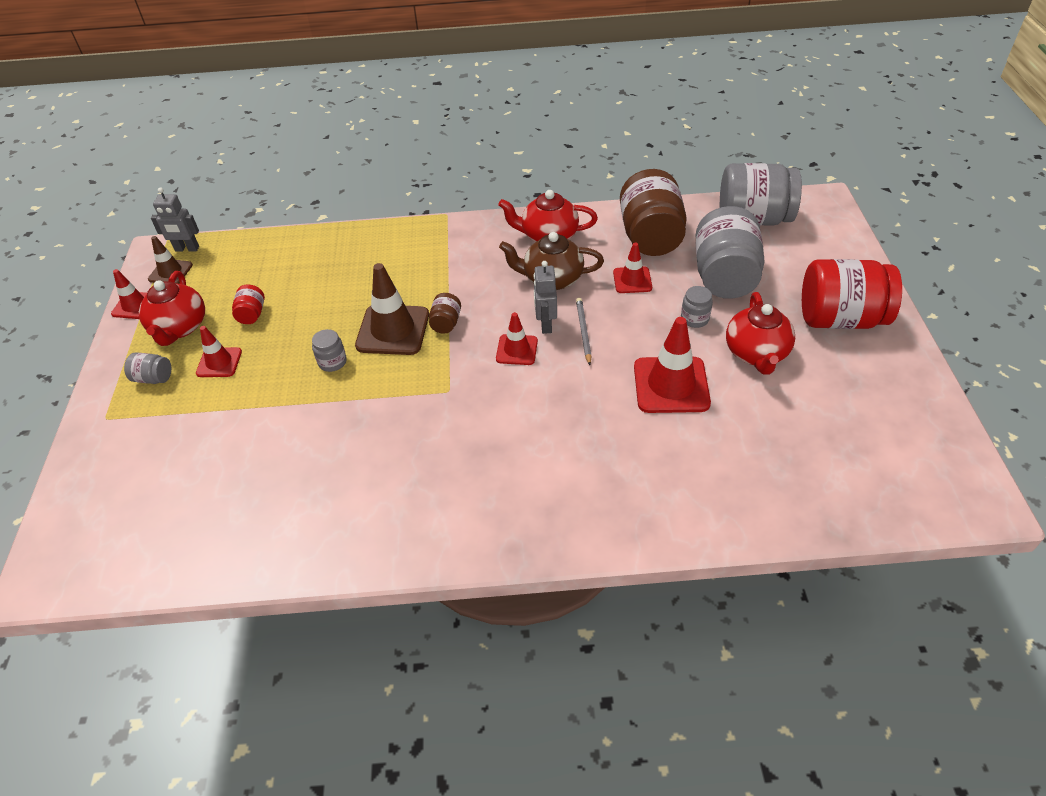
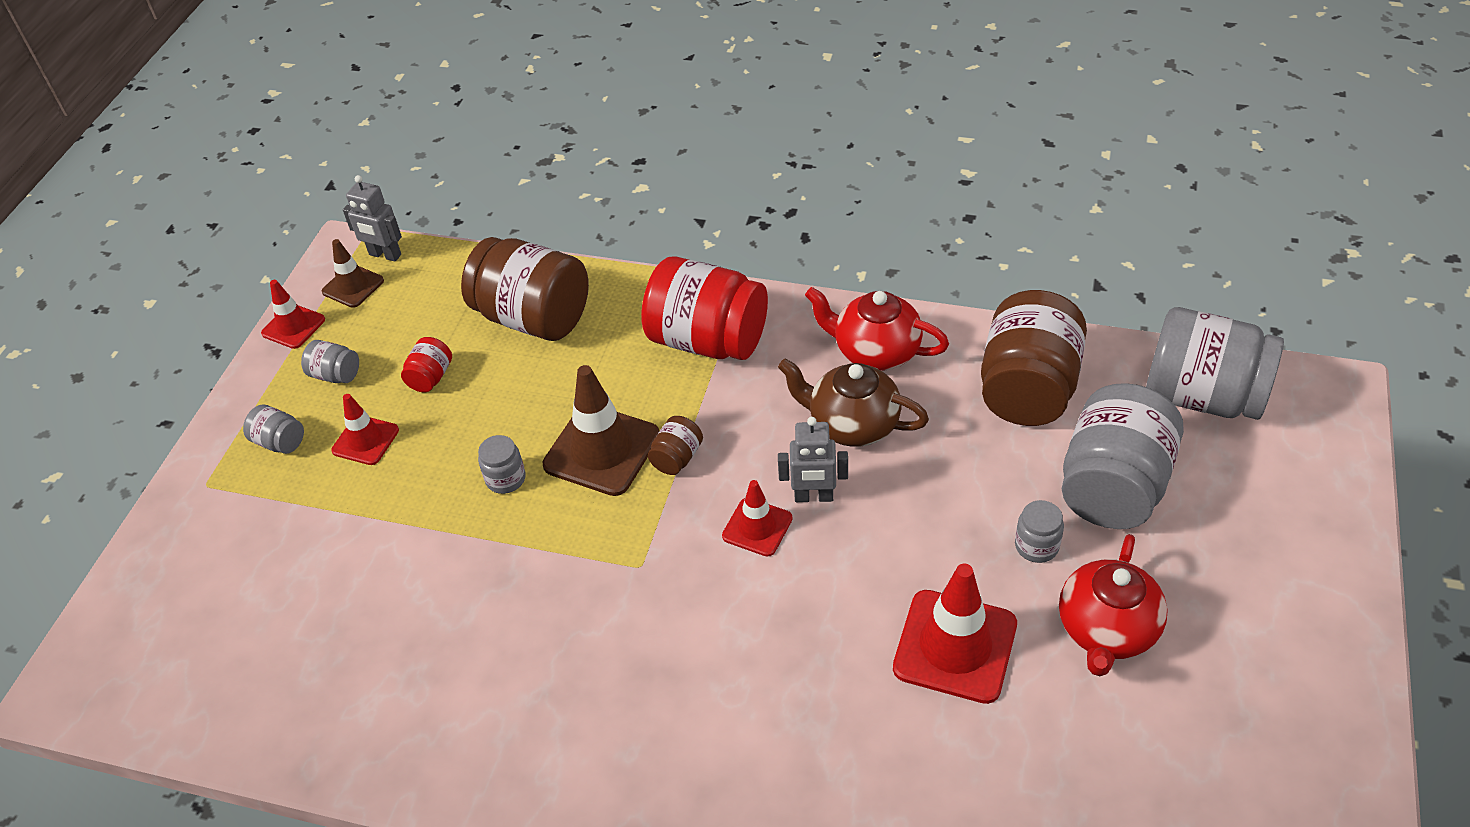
camera: 20 degrees right, 0 degrees up
red teapot [139,271,205,346] -> grey jar [301,340,359,383]
grey robot [533,261,557,334] -> grey robot turned 105 degrees counterclockwise [778,417,848,502]
grey pencil [576,298,592,365] -> none
red traffic cone [613,242,652,293] -> none
red jar [802,259,902,329] -> red jar moved to [641,256,768,360]
none -> brown jar [461,237,589,341]

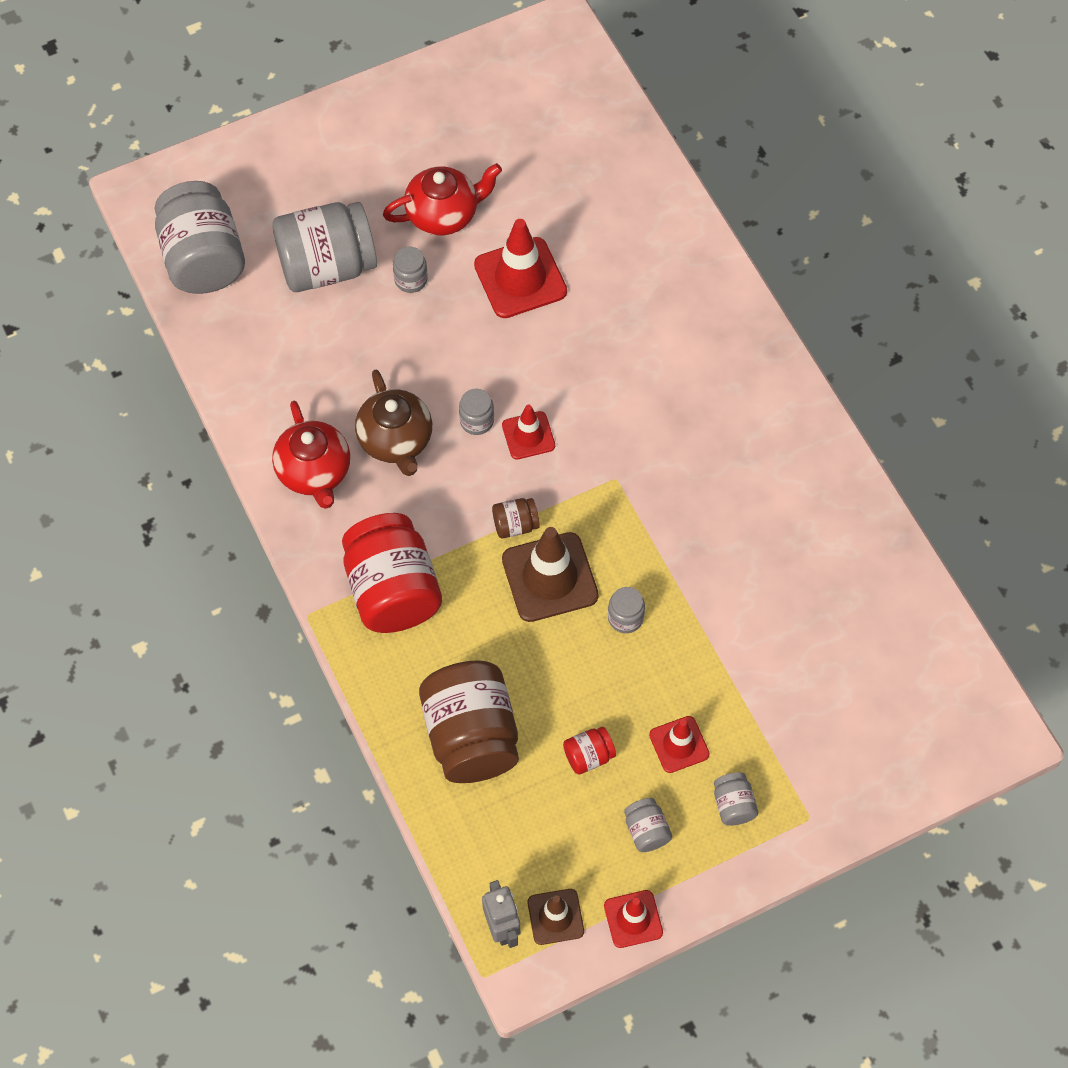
camera: 135 degrees left, 15 degrees up
grey robot [778,417,848,502] -> grey jar [459,389,494,435]
brown jar [981,290,1087,426] -> none

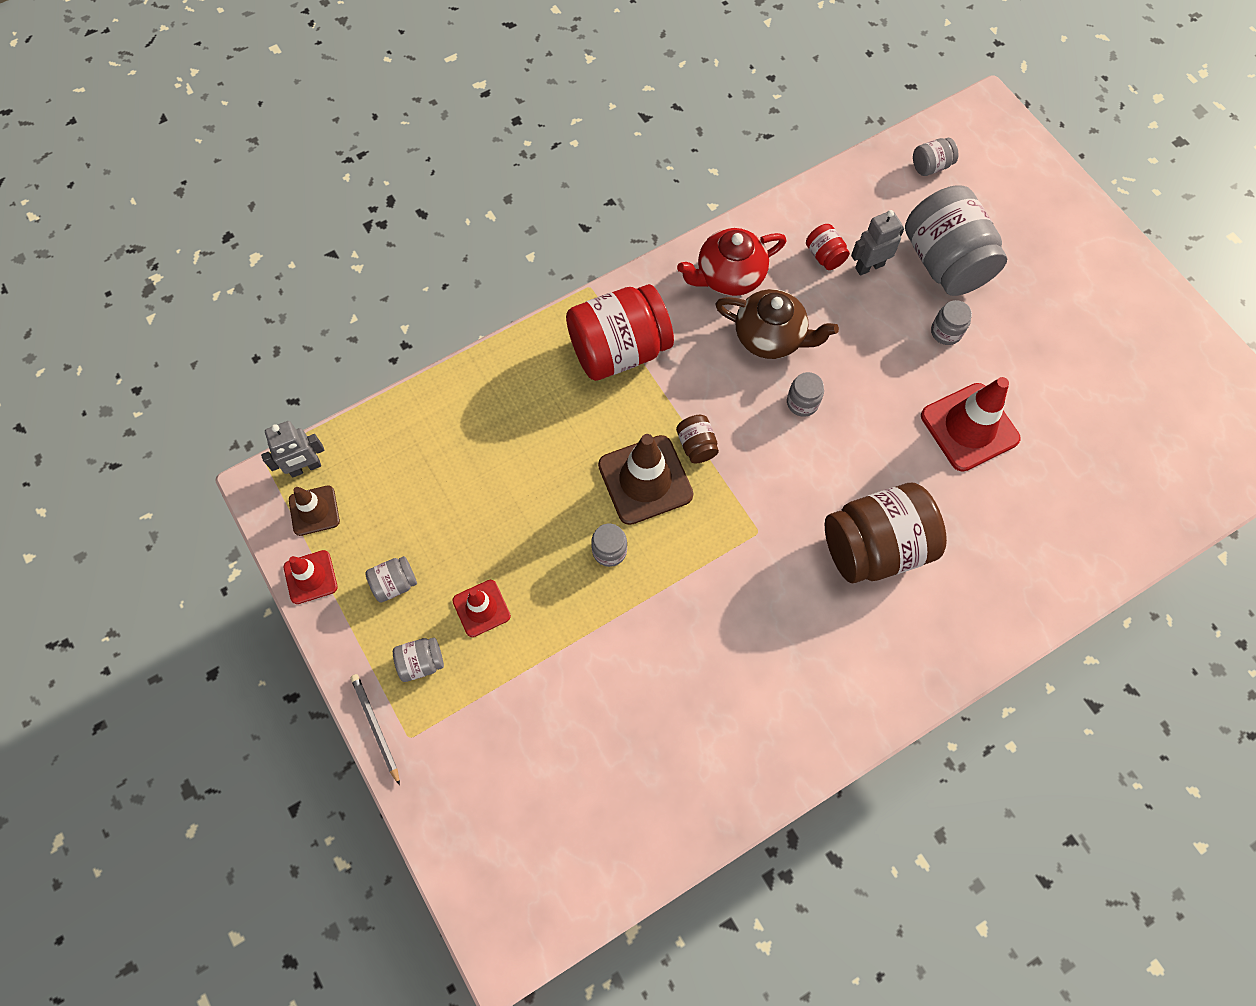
camera: 85 degrees right, 5 degrees up
grey jar [155,181,245,294] -> grey jar [913,138,958,176], size x0.43
brown teapot [355,370,432,476] -> brown teapot turned 135 degrees counterclockwise [715,289,839,359]
red teapot [383,163,502,235] -> none
brown jar [419,661,519,783] -> brown jar moved to [825,483,947,583]
red traffic cone [502,405,555,460] -> none
red jar [563,727,616,775] -> red jar moved to [806,224,850,270]
none -> grey pencil [351,674,400,785]
none -> grey robot [851,210,904,276]

